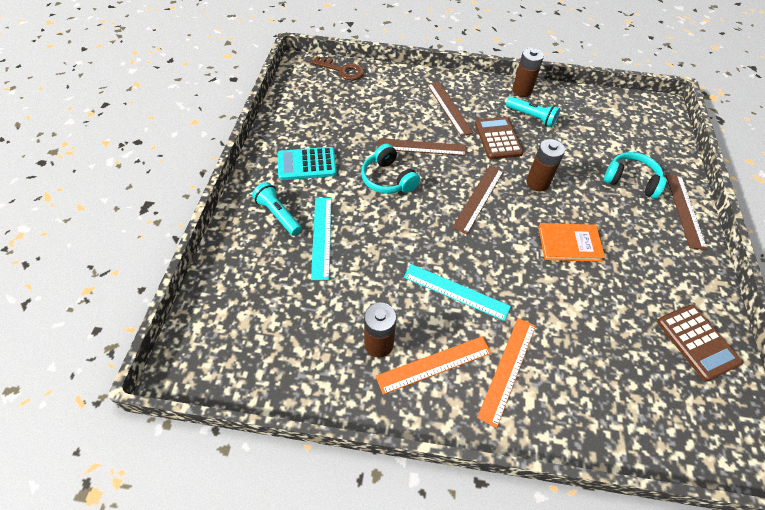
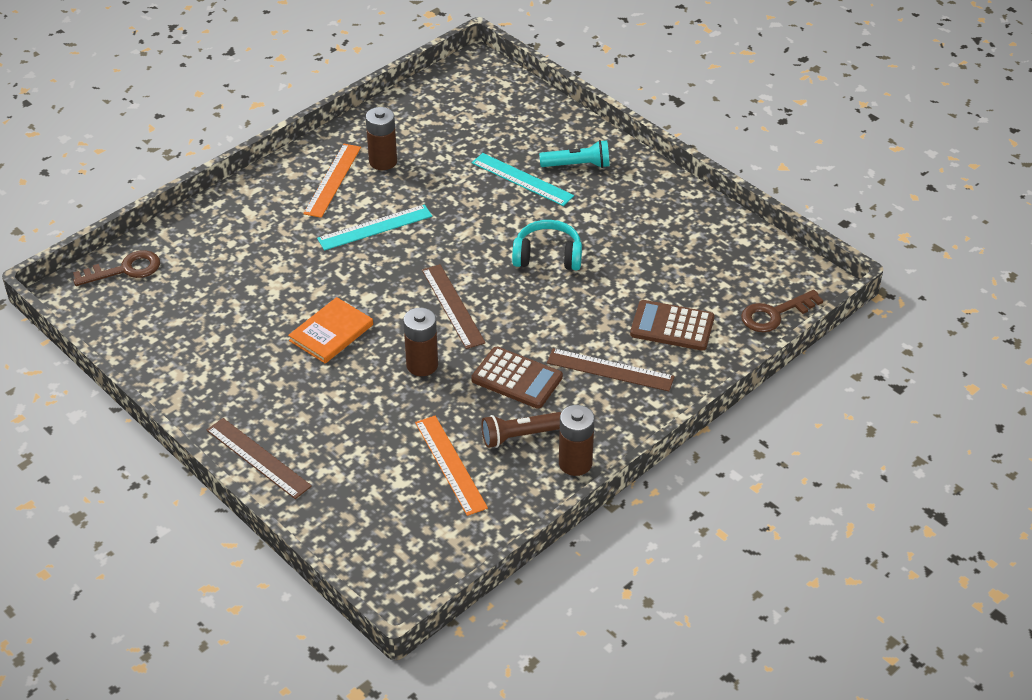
camera: 130 degrees right, 10 degrees down
turquoise calculator [278,147,337,180] -> none
brown ruler [378,139,467,156] -> none
orange ruler [477,318,536,428] -> orange ruler moved to [415,416,488,516]
turquoise flashlight [506,96,560,127] -> brown flashlight [481,412,561,448]
turquoise headphones [604,152,667,199] -> none
brown calculator [657,304,743,381] -> brown calculator moved to [630,300,714,351]
none -> brown key [73,250,160,286]

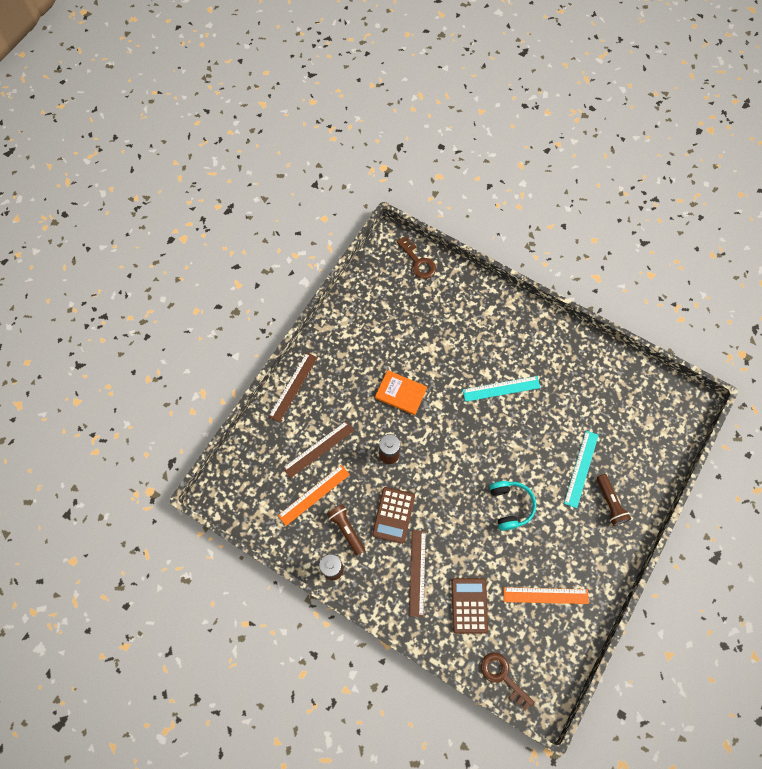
camera: 75 degrees right, 25 degrees up
orange ruler [303,144,361,218] -> orange ruler moved to [503,587,589,604]
turquoise ruler [317,204,432,250] -> turquoise ruler turned 60 degrees counterclockwise [463,376,540,402]
brown battery [366,107,397,170] -> none
brown ruler [422,264,486,349] -> brown ruler moved to [283,421,354,478]
turquoise flashlight [539,140,610,168] -> brown flashlight [597,474,631,526]

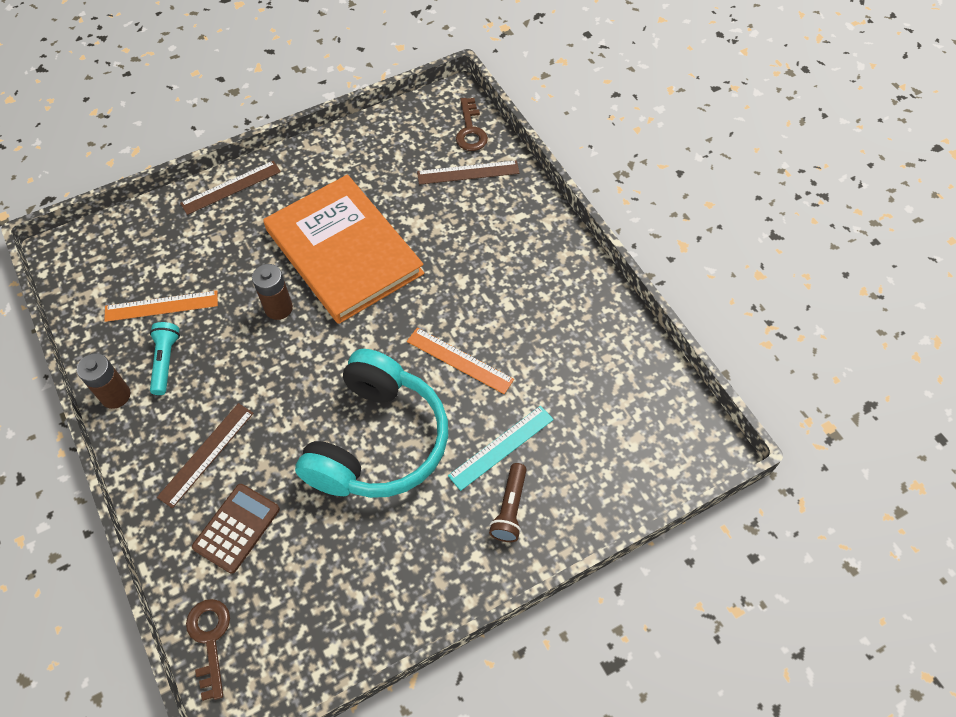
camera: 30 degrees right, 10 degrees down
brown ruler [283,421,354,478] -> brown ruler moved to [417,160,519,185]
brown flashlight [327,504,365,556] -> turquoise flashlight [150,322,180,395]
brown calculator [372,487,415,544] -> none
orange book [375,370,427,415] -> orange book [263,175,424,324], size x2.31
turquoise ruler [463,376,540,402] -> none
turquoise headphones [490,481,537,531] -> turquoise headphones [295,349,448,498], size x2.02
orange ruler [503,587,589,604] -> orange ruler moved to [407,328,514,394]

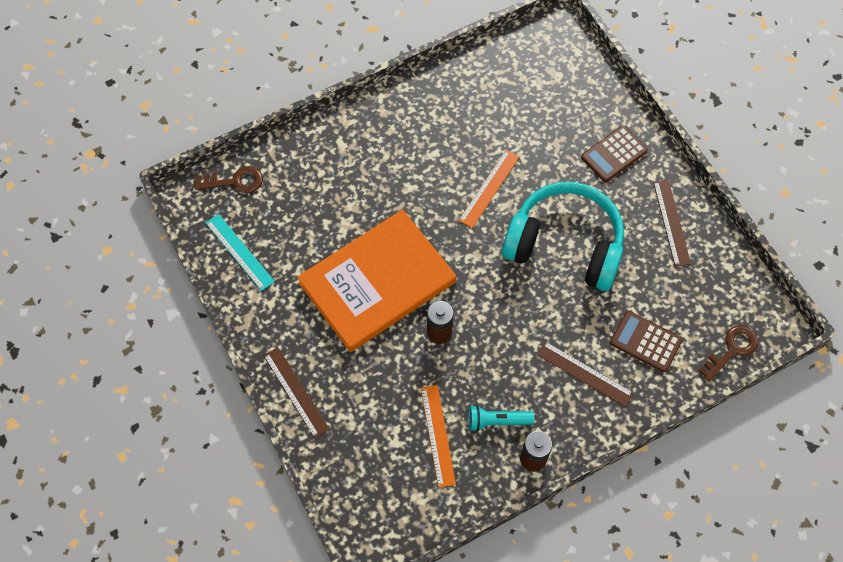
camera: 90 degrees left, 5 degrees up
brown key [186,599,230,701] -> brown key turned 150 degrees clockwise [699,325,758,381]
brown ruler [417,160,519,185] -> brown ruler moved to [653,180,691,267]
turquoise ruler [448,406,554,491] -> turquoise ruler moved to [206,214,275,291]
brown flashlight [489,463,527,542] -> brown calculator [581,126,648,182]

